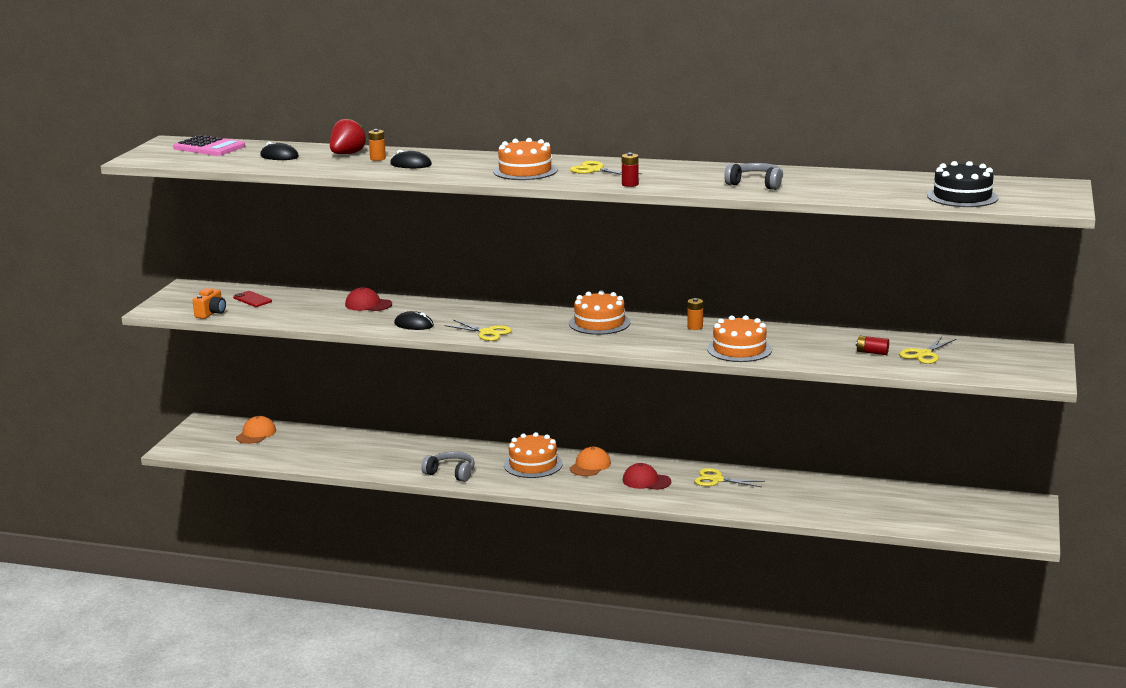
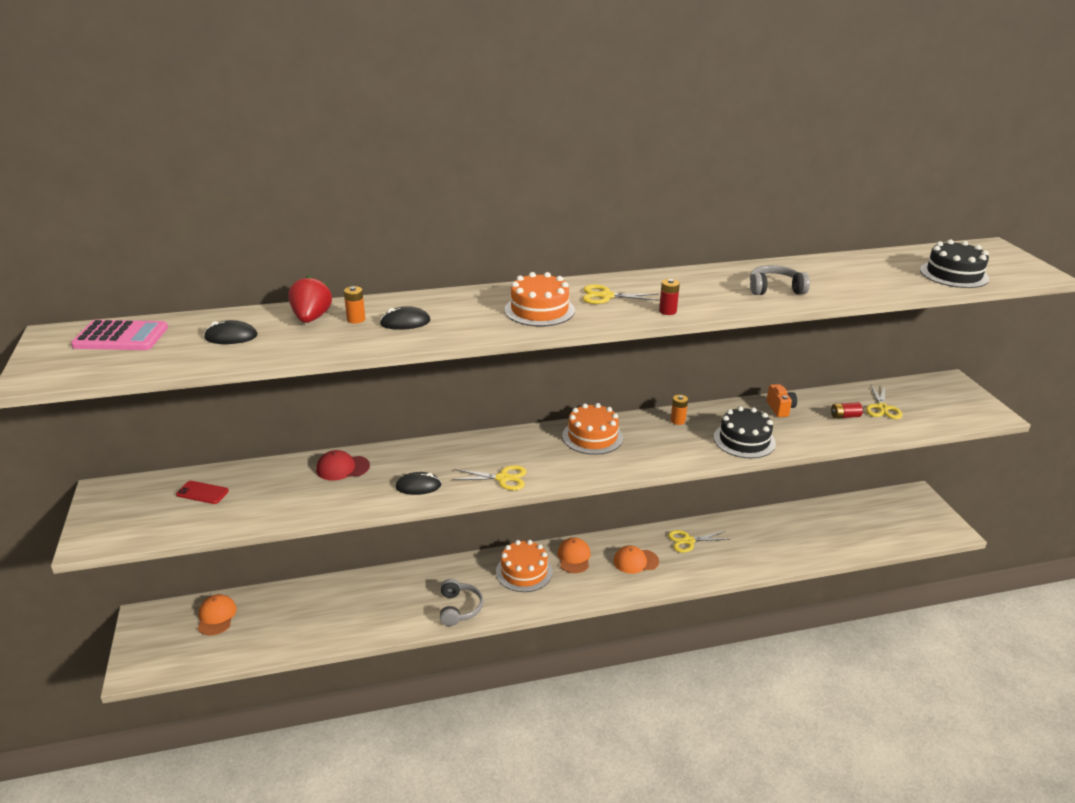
camera: 30 degrees left, 10 degrees up
orange camera [192,288,226,319] -> orange camera moved to [767,384,797,417]
grey headphones [421,451,475,482] -> grey headphones turned 90 degrees clockwise [440,579,484,626]
red cap [623,463,671,490] -> orange cap [613,546,659,574]
orange cake [707,315,772,362] -> black cake [713,406,776,458]

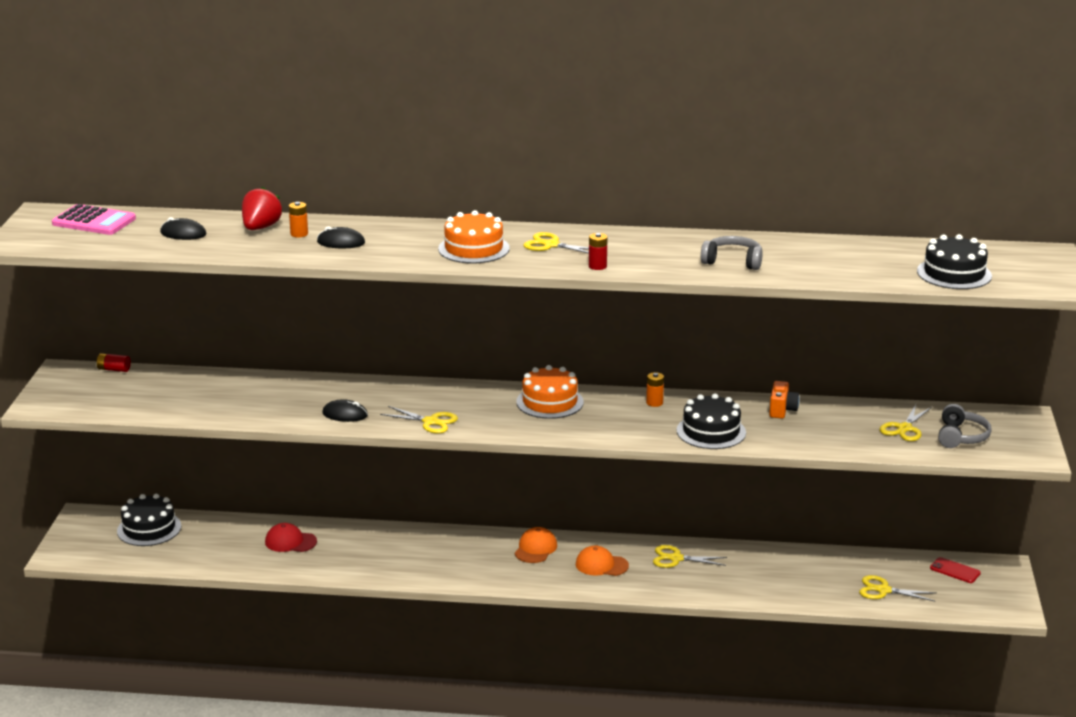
camera: 20 degrees right, 5 degrees down
red phone [176,481,229,504] -> red phone moved to [930,557,981,583]
orange cap [198,594,237,635] -> black cake [117,494,181,546]
red cap [316,450,370,480] -> red cap moved to [265,523,317,552]
grey headphones [440,579,484,626] -> grey headphones moved to [938,404,992,448]
orange cake [496,540,553,592] -> none
red battery [831,402,863,419] -> red battery moved to [97,353,131,372]
none -> yellow scissors [859,575,936,601]

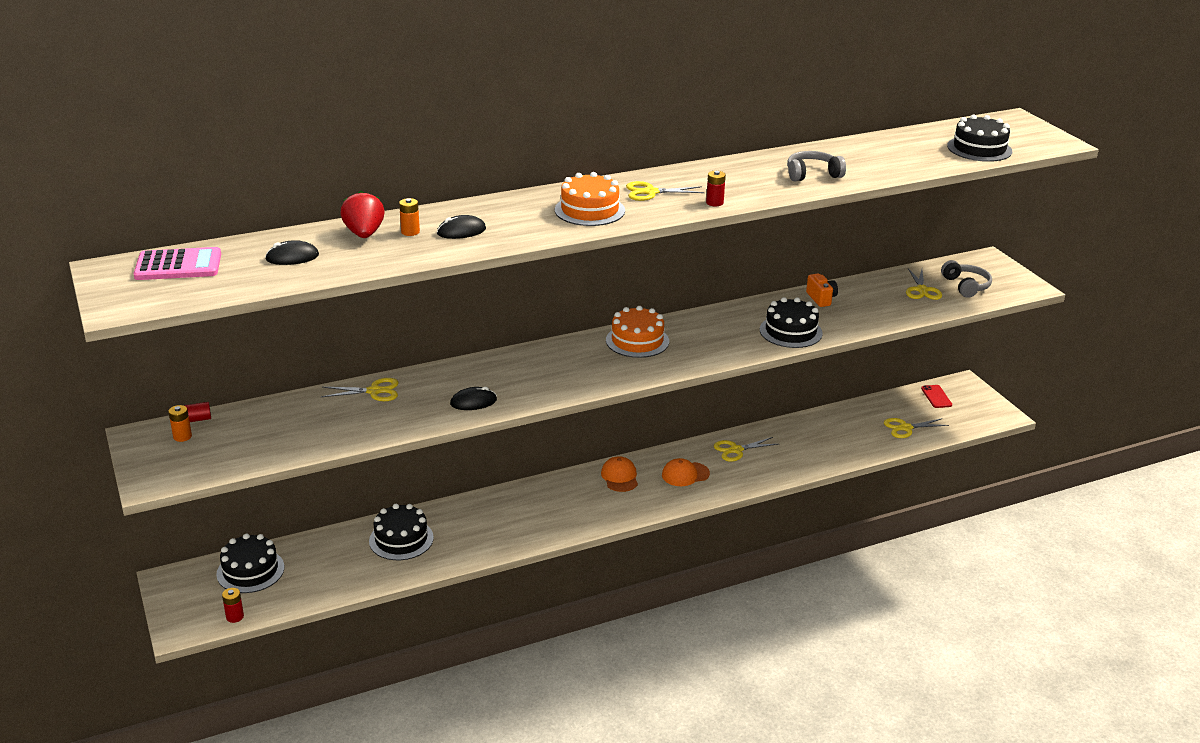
camera: 30 degrees left, 5 degrees up
red cap [265,523,317,552] -> black cake [369,504,434,560]
yellow scissors [380,406,458,434] -> yellow scissors moved to [321,378,398,401]
orange battery [646,372,664,407] -> orange battery moved to [168,405,192,442]
red phone [930,557,981,583] -> red phone turned 75 degrees clockwise [921,385,952,408]
none -> red battery [222,588,244,623]

